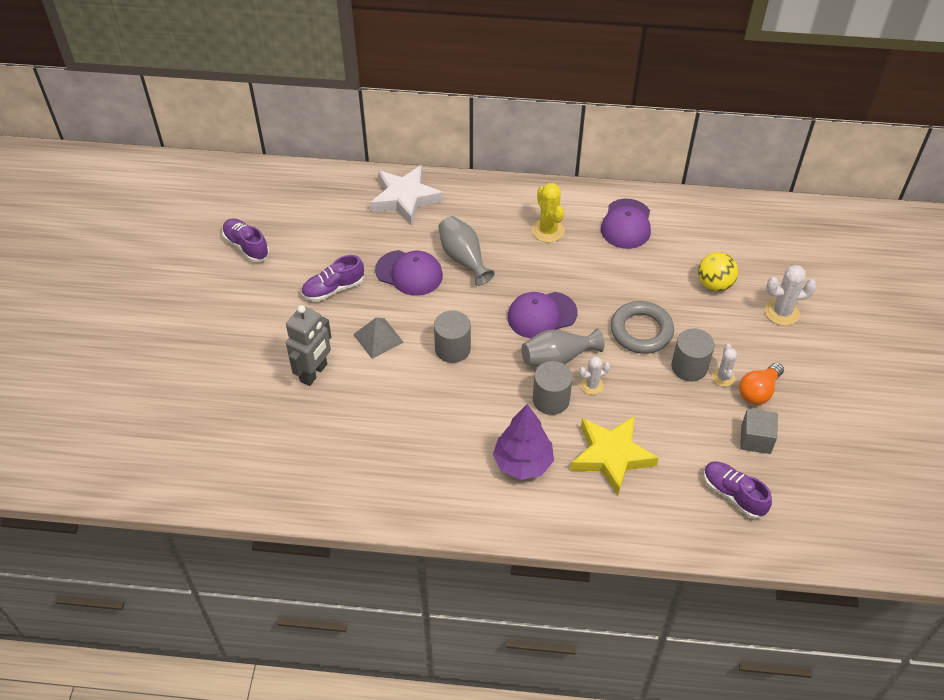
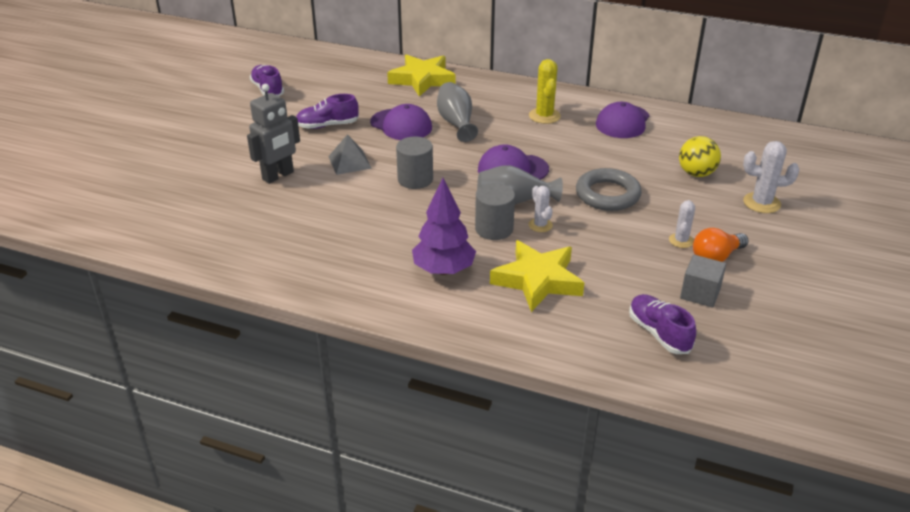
camera: 15 degrees right, 15 degrees down
white star [370,165,443,226] -> yellow star [387,54,456,97]
white cactus [579,356,610,395] -> white cactus turned 75 degrees clockwise [529,186,553,232]
grey cylinder [671,328,715,381] -> none

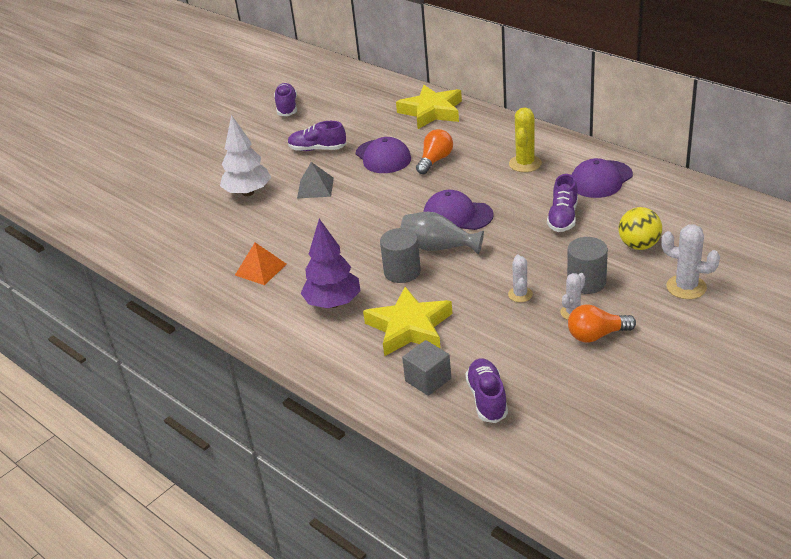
camera: 25 degrees right, 0 degrees up
grey robot [247,84,300,184] -> white tree [220,115,271,196]
grey cylinder [396,137,433,189] -> grey cylinder moved to [567,237,608,294]
grey vase [437,82,478,142] -> orange light bulb [416,129,453,174]
white cactus [529,186,553,232] -> white cactus moved to [508,255,533,302]
grey ring [576,168,642,211] -> none
grey cube [680,255,726,308] -> grey cube moved to [402,340,451,396]
none -> orange pyramid [235,242,287,285]
none -> purple shoe [547,174,578,232]

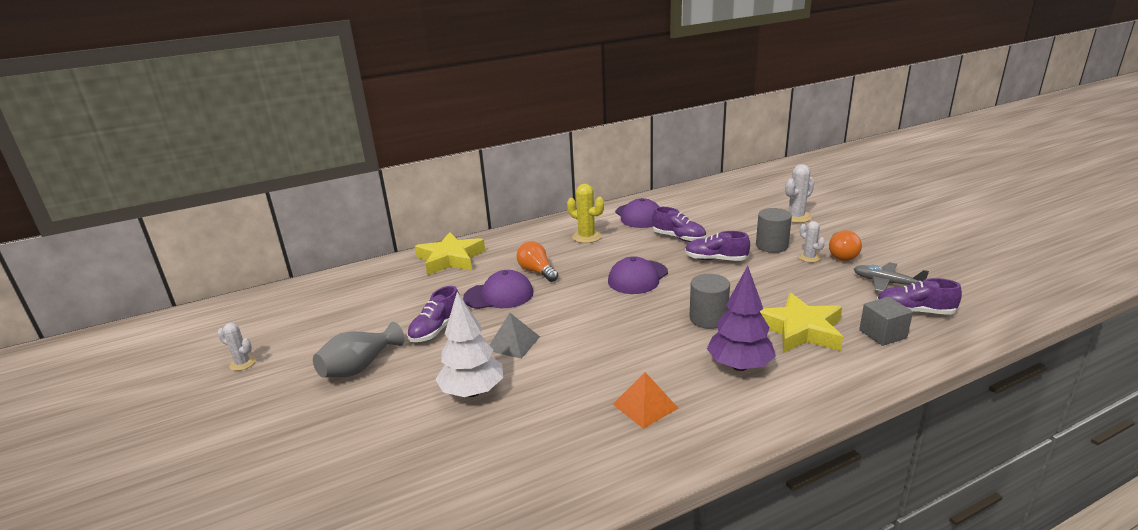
camera: 70 degrees left, 10 degrees down
purple shoe [274,83,297,116] -> purple shoe moved to [685,231,750,261]
grey vase [400,212,484,254] -> grey vase moved to [313,322,405,378]
white cactus [508,255,533,302] -> white cactus moved to [217,323,256,371]
yellow ball [619,207,662,250] -> none
none -> grey plane [854,262,929,292]

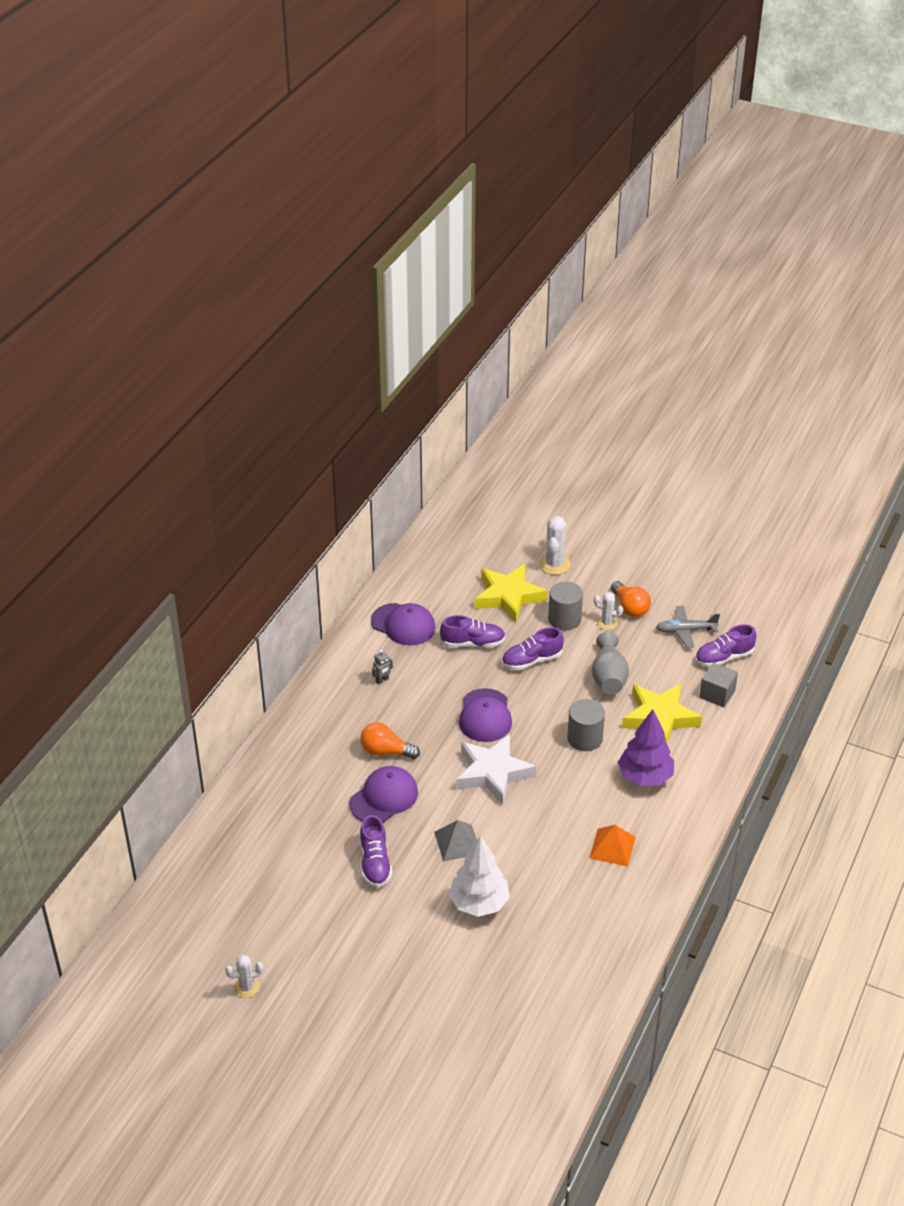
camera: 40 degrees left, 15 degrees up
grey vase [313,322,405,378] -> grey vase moved to [592,632,629,695]
yellow star [415,232,485,275] -> yellow star moved to [475,564,548,623]
yellow cactus [567,184,604,243] -> grey robot [372,650,393,684]
none -> white star [456,734,536,805]

